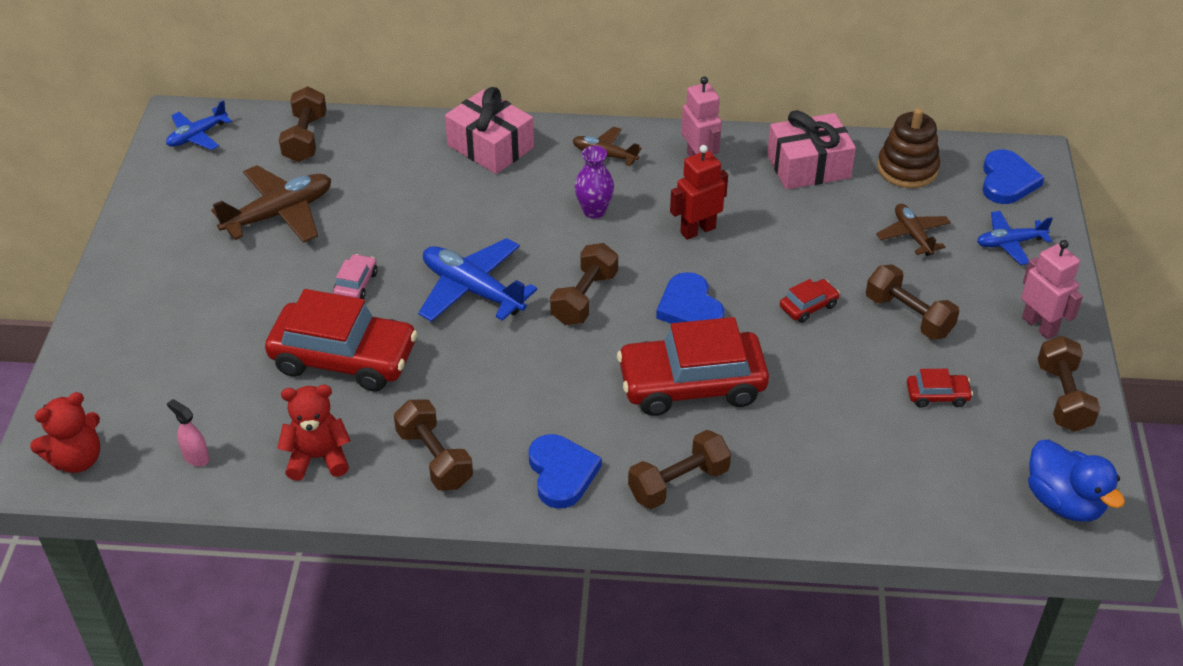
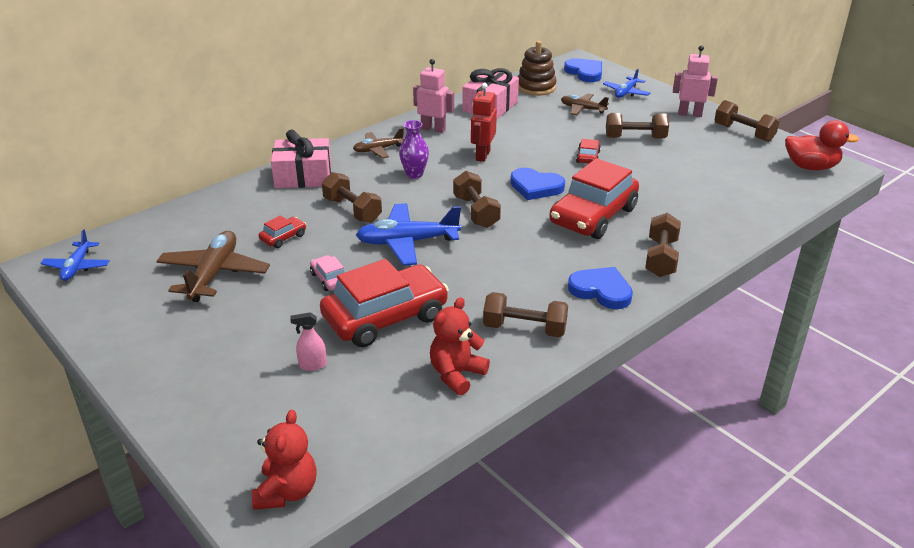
camera: 45 degrees left, 10 degrees down
pink spray bottle [167,399,210,467] -> pink spray bottle moved to [290,312,327,371]
brown dumbbell [279,86,327,162] -> brown dumbbell moved to [322,172,382,223]
red car [907,369,973,408] -> red car moved to [259,215,306,248]
blue duck [1028,440,1125,522] -> red duck [785,120,859,170]

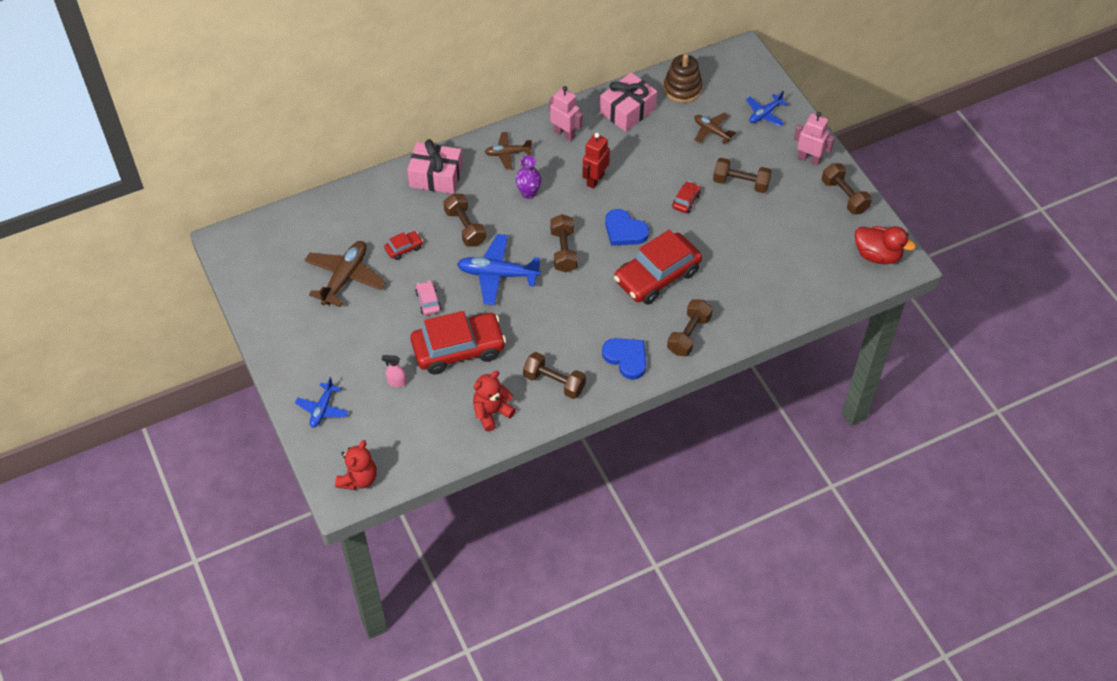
camera: 15 degrees right, 20 degrees up
blue plane [40,229,110,281] -> blue plane moved to [295,377,348,427]
blue heart [564,58,602,82] -> none

